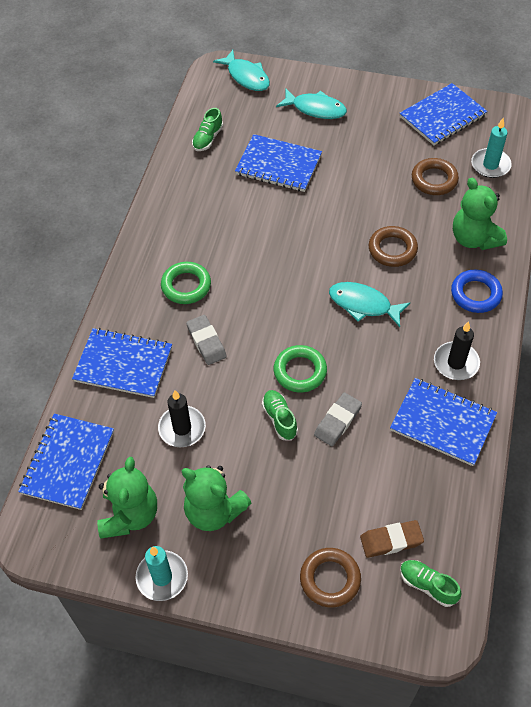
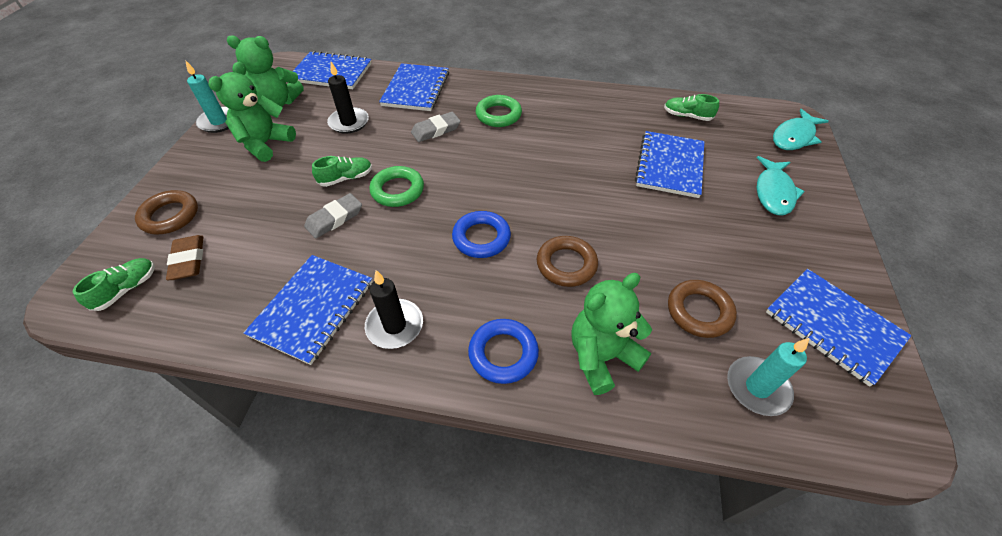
camera: 85 degrees right, 5 degrees down
grey eraser [314,392,362,446] -> grey eraser turned 75 degrees counterclockwise [304,193,362,239]
turquoise fish [329,282,410,327] -> blue ring [452,211,511,258]

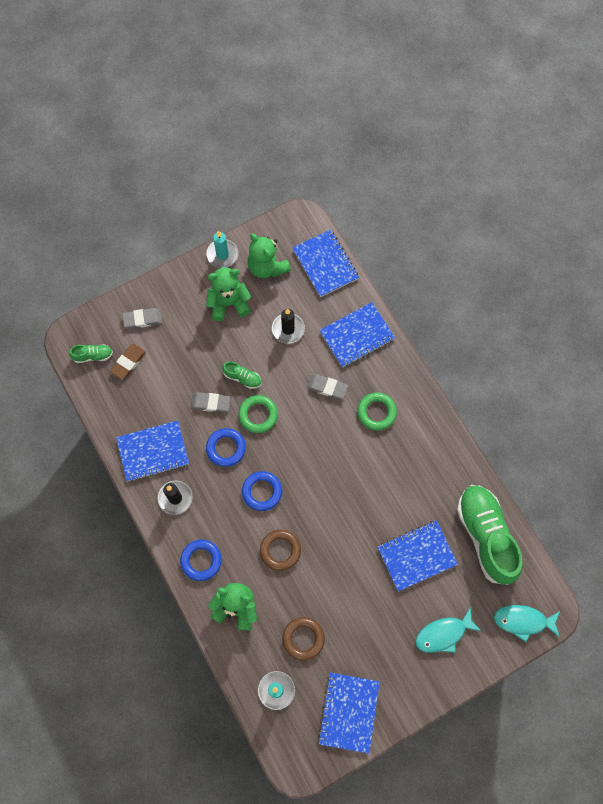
camera: 50 degrees right, 20 degrees up
brown ring [135,190,198,235] -> grey eraser [122,308,162,329]
green shoe [664,94,719,121] -> green shoe [457,485,523,585], size x2.35
none -> blue ring [206,428,246,467]

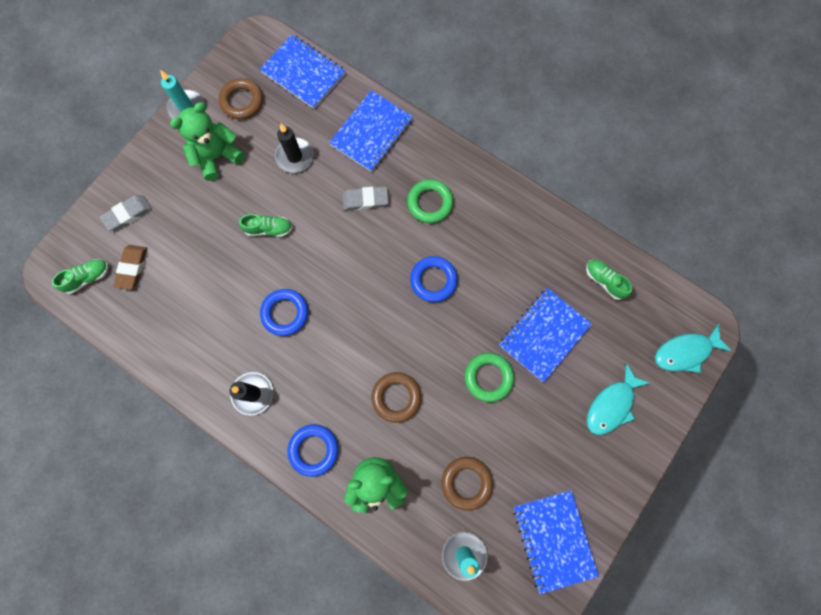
camera: 25 degrees left, 5 degrees up
blue notebook [116,420,189,482] -> none
grey eraser [190,392,231,413] -> none
green ring [238,395,278,433] -> green ring moved to [465,353,514,402]
blue ring [242,471,282,511] -> blue ring moved to [410,256,458,302]
green teddy bear [247,233,291,278] -> brown ring [219,78,263,119]
green shoe [457,485,523,585] -> green shoe [586,260,633,300], size x0.42

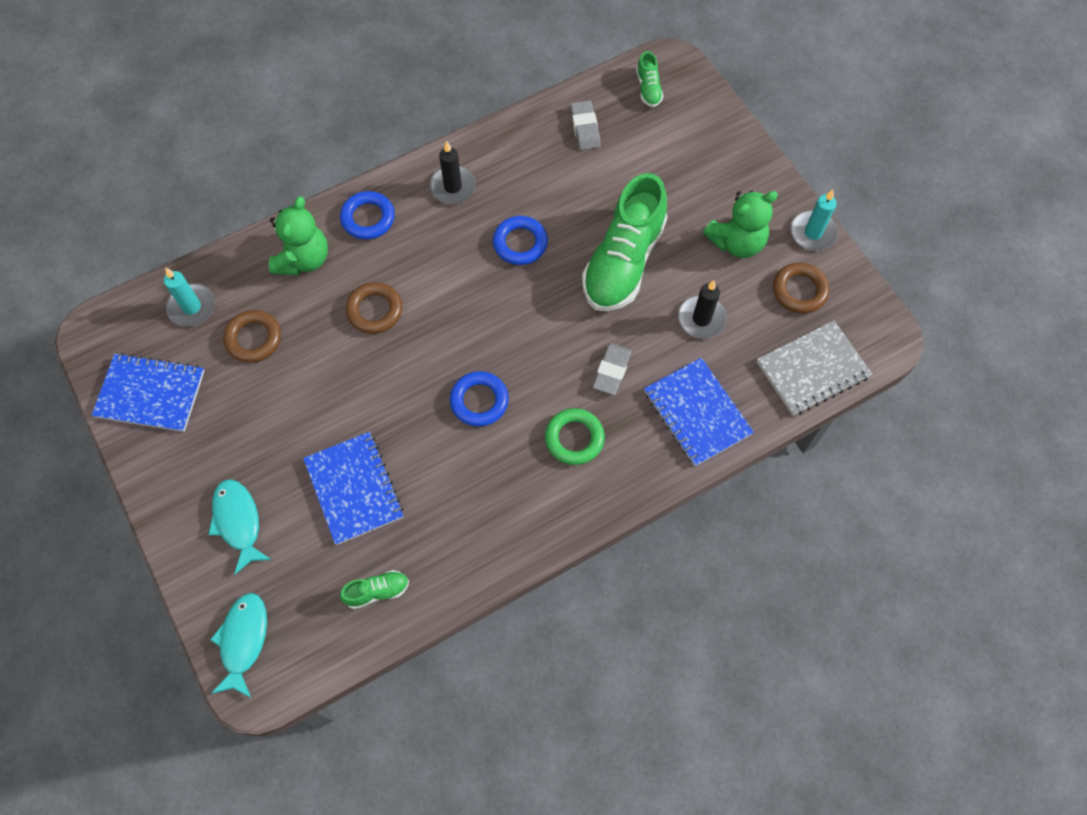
camera: 115 degrees right, 10 degrees down
grey eraser [100,195,152,231] -> grey eraser moved to [570,100,601,150]
brown eraser [113,245,147,290] -> none
green teddy bear [170,102,245,181] -> green teddy bear turned 75 degrees clockwise [703,190,778,258]
green shoe [239,214,292,237] -> green shoe [582,173,668,311], size x2.35
blue notebook [260,34,346,109] -> grey notebook [757,321,872,416]
green ring [465,353,514,402] -> none

